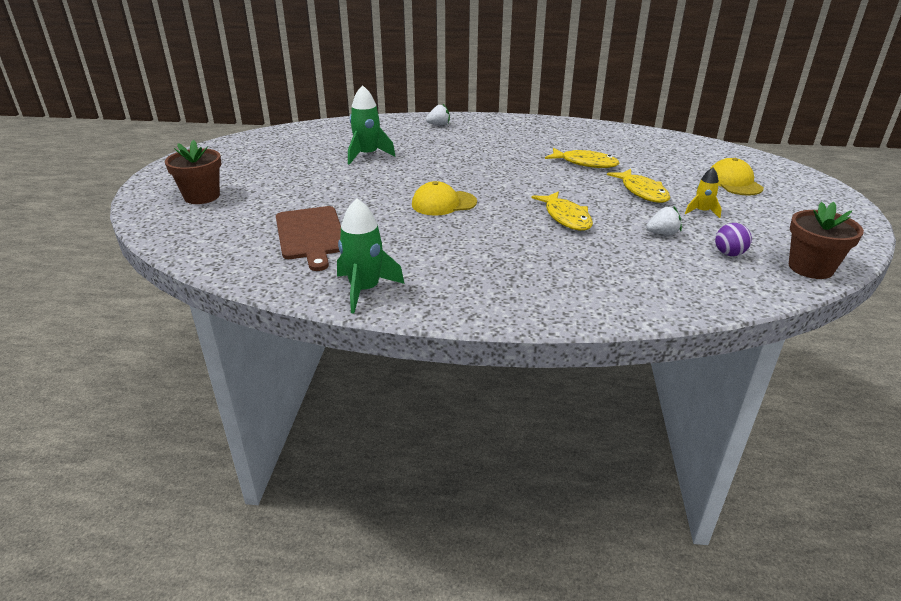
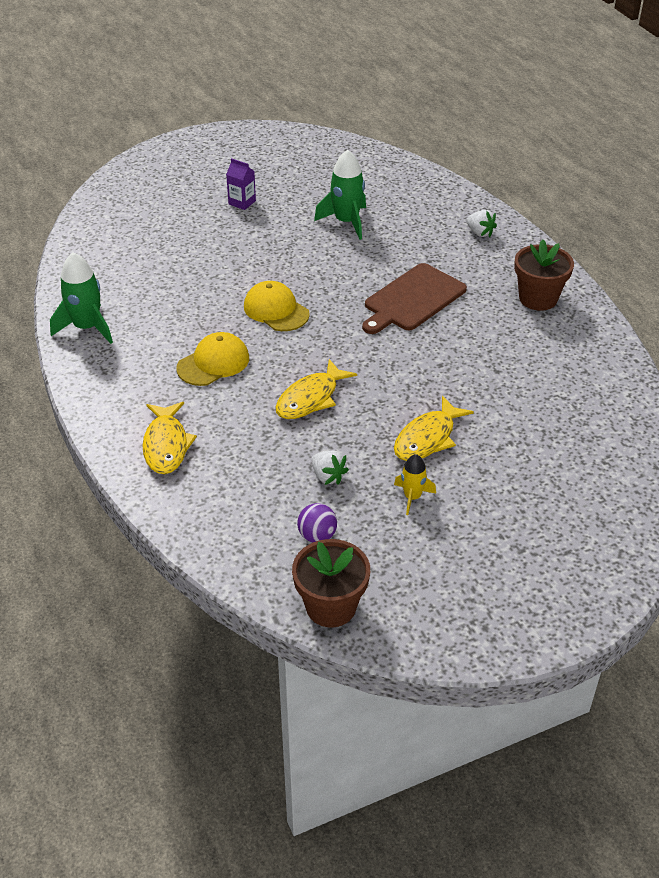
camera: 60 degrees right, 10 degrees up
brown flower pot [165,140,221,204] -> brown flower pot moved to [514,239,574,311]
brown cutting board [276,206,341,271] -> brown cutting board moved to [362,263,467,334]
yellow fish [545,148,620,168] -> yellow fish moved to [142,402,197,474]
yellow cap [710,158,764,195] -> yellow cap moved to [176,332,249,386]
none -> purple carton [226,158,256,210]

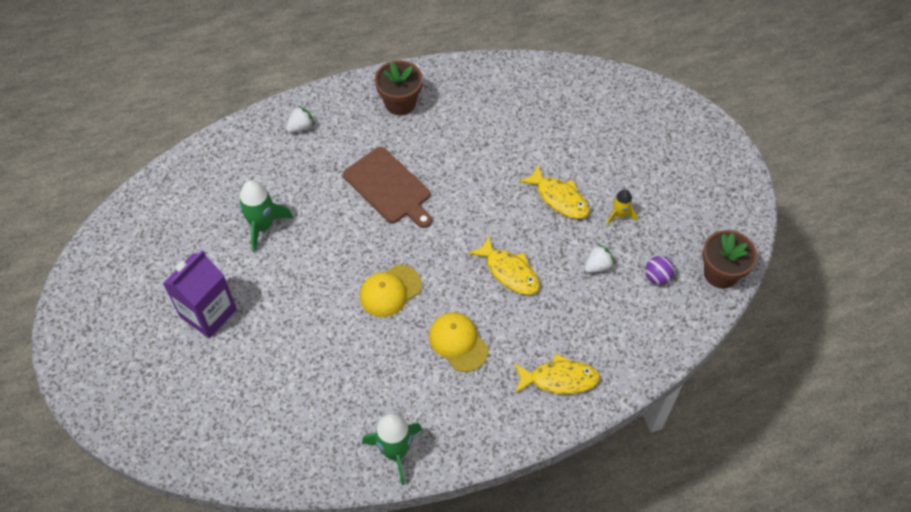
camera: 85 degrees left, 15 degrees up
purple carton [226,158,256,210] -> purple carton [163,250,237,338], size x2.00

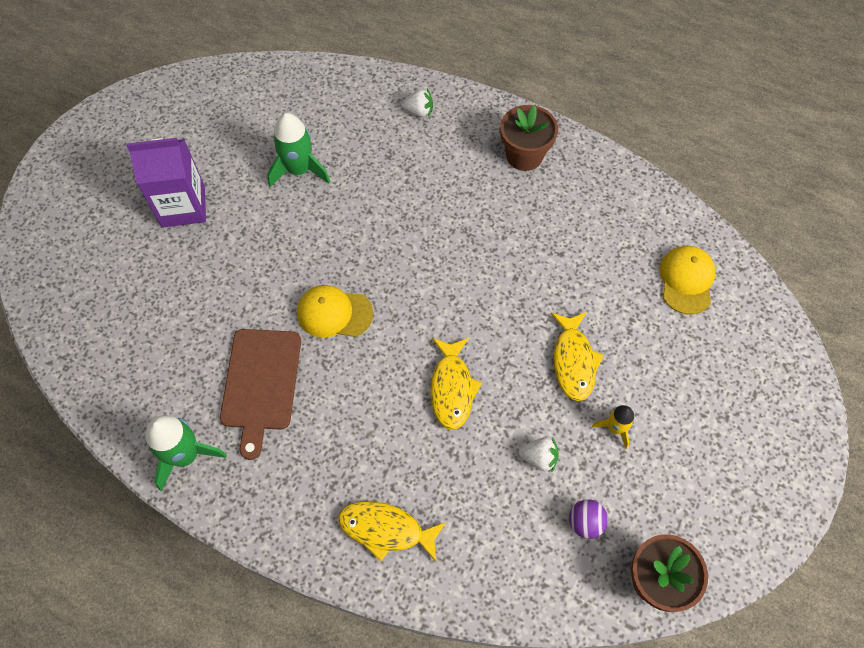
camera: 45 degrees right, 5 degrees up
brown cutting board [343,147,432,228] -> brown cutting board moved to [220,329,301,460]
yellow cap [429,312,489,372] -> yellow cap moved to [660,246,716,314]
yellow fish [514,354,600,394] -> yellow fish turned 150 degrees clockwise [338,501,446,561]

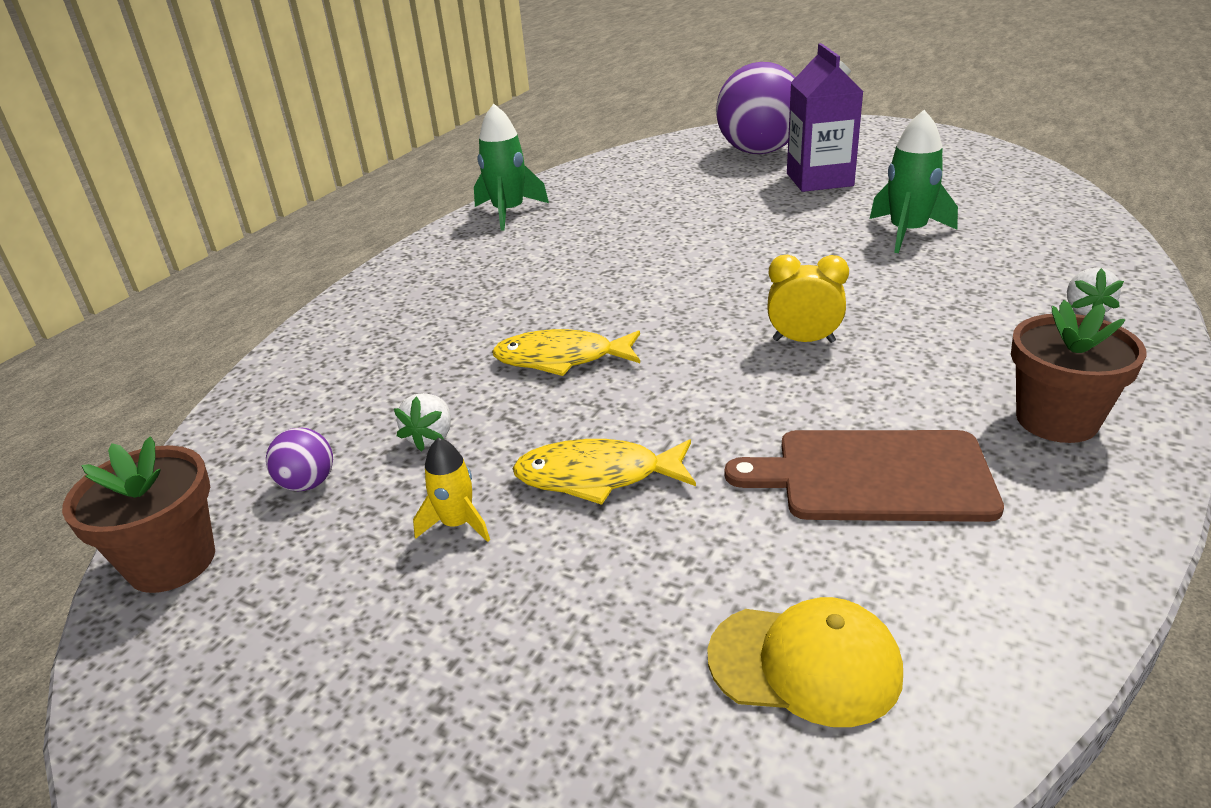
camera: 95 degrees right, 30 degrees down
brown cutting board [220,329,301,460] -> brown cutting board moved to [725,430,1004,522]
yellow cap [297,285,373,337] -> none
yellow fish [338,501,446,561] -> none
none -> purple ball [716,62,796,154]
none -> yellow clock [767,255,849,343]

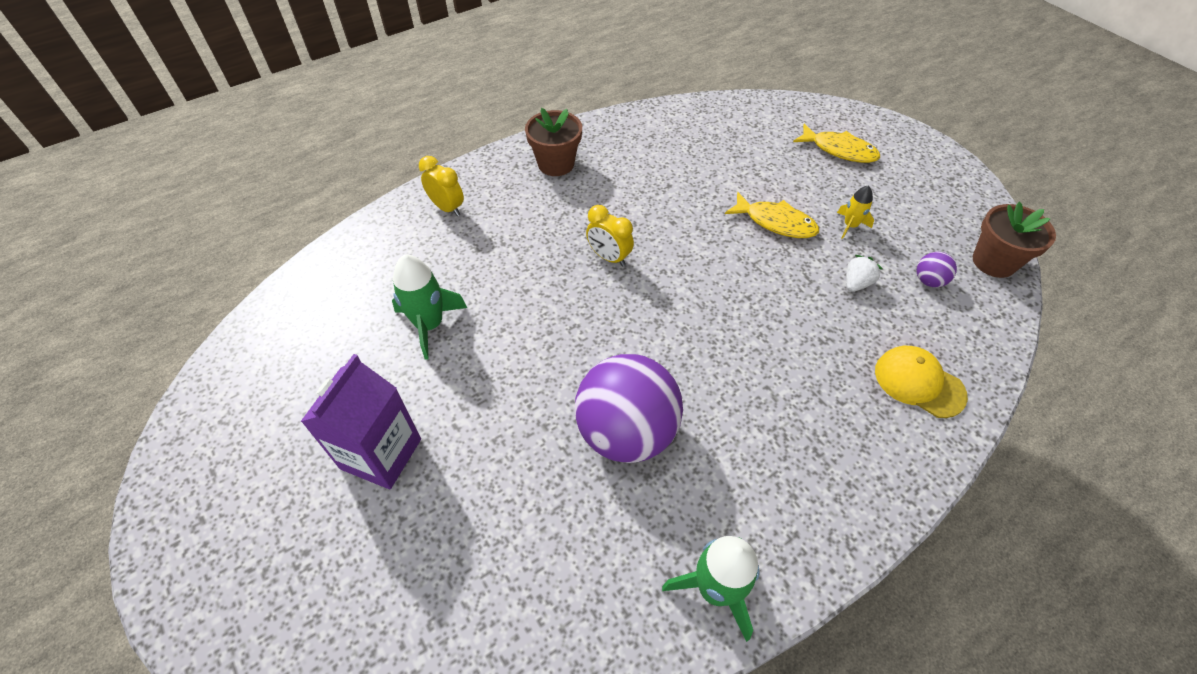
camera: 155 degrees left, 20 degrees up
yellow fish [492,329,640,376] -> yellow fish moved to [793,124,880,163]
yellow cap [707,597,903,727] -> yellow cap moved to [875,346,968,418]
purple ball [716,62,796,154] -> purple ball moved to [575,354,683,463]
brown cutting board [725,430,1004,522] -> none
white strawberry [1067,268,1124,315] -> yellow clock [419,156,464,216]

